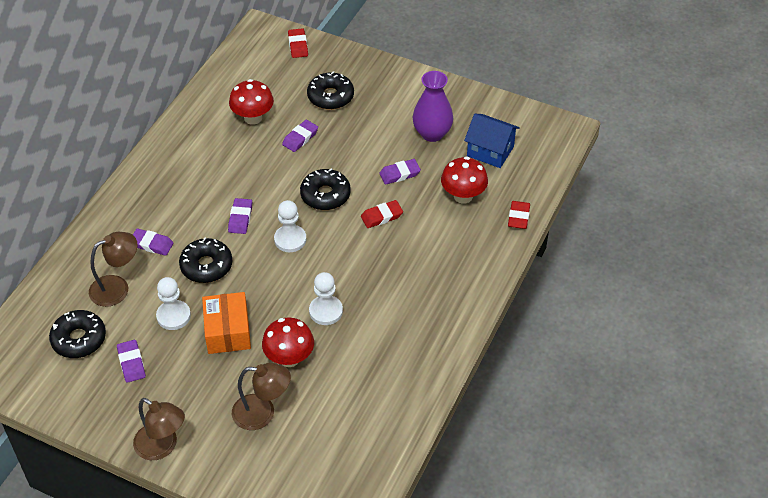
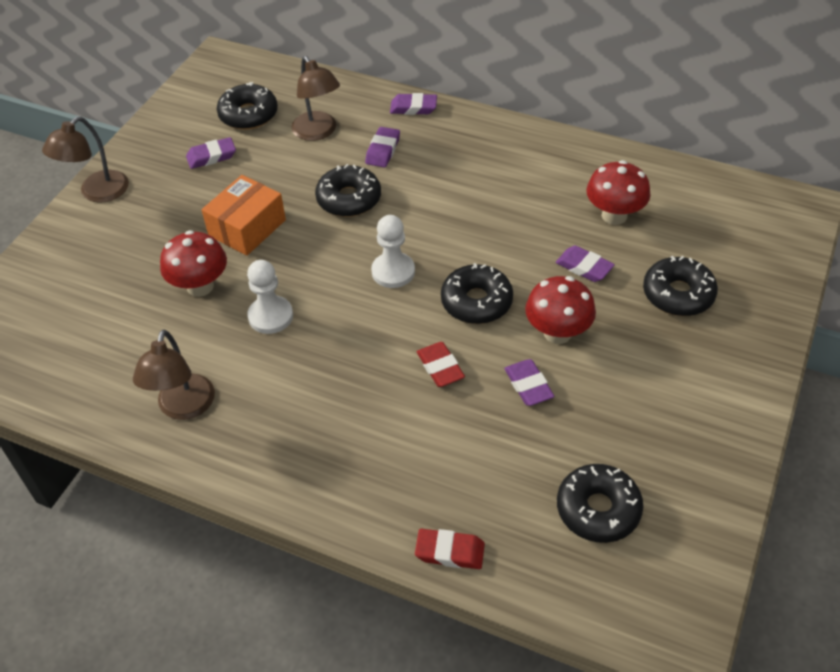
camera: 90 degrees right, 0 degrees up
white pawn [156,277,191,330] -> none
orange box [202,292,251,354] -> orange box turned 45 degrees counterclockwise [202,175,286,256]
purple eraser [228,198,252,234] -> purple eraser moved to [390,93,437,115]
brown lamp [232,363,291,430] -> brown lamp moved to [133,330,215,420]
red eraser [288,28,308,58] -> none
purple vase [412,71,453,142] -> none
red mushroom [441,157,488,204] -> red mushroom moved to [525,276,596,344]
blue house [464,114,520,168] -> black donut [557,464,643,543]

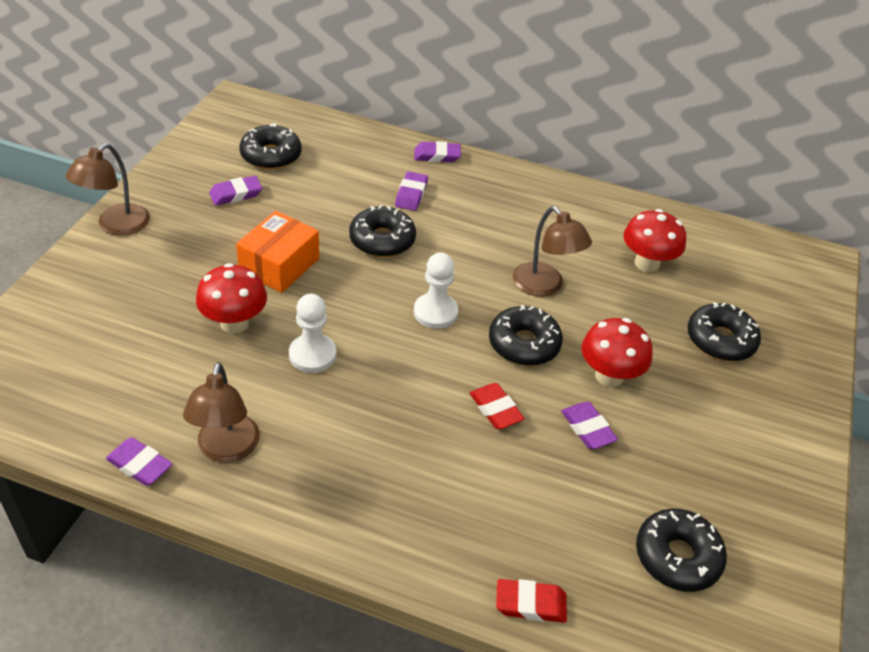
camera: 10 degrees left, 5 degrees down
brown lamp [291,56,340,141] -> brown lamp moved to [513,206,592,297]
purple eraser [555,245,615,282] -> purple eraser moved to [106,437,173,486]

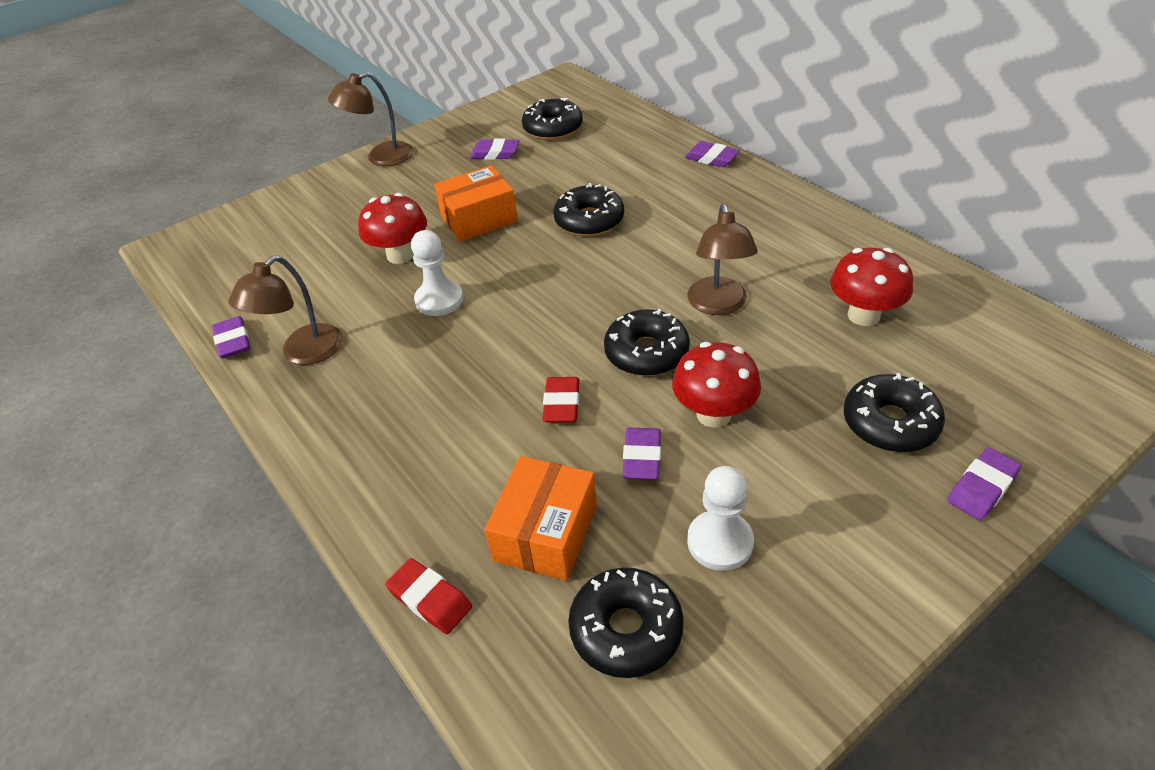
camera: 40 degrees right, 0 degrees up
purple eraser [395,172,428,211] -> purple eraser moved to [947,447,1021,521]
white pawn [414,252,458,329] -> white pawn moved to [687,466,754,571]
none -> orange box [484,456,597,581]

